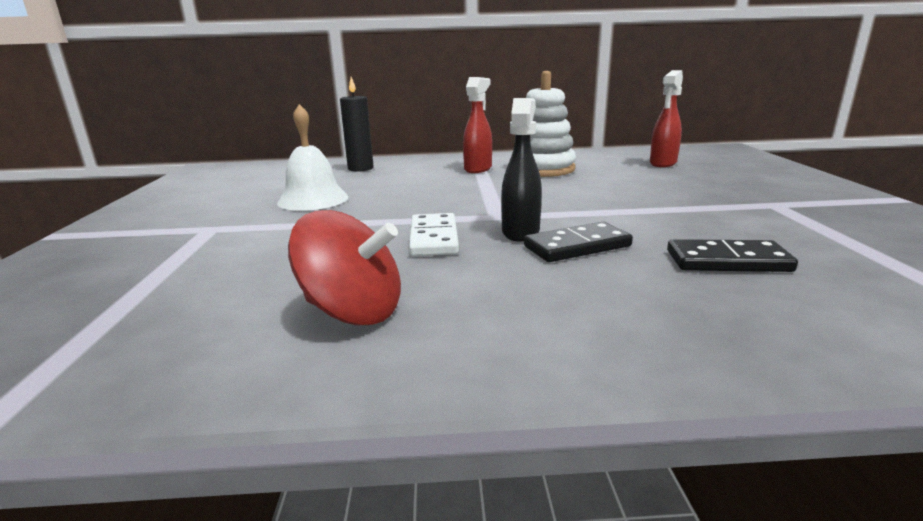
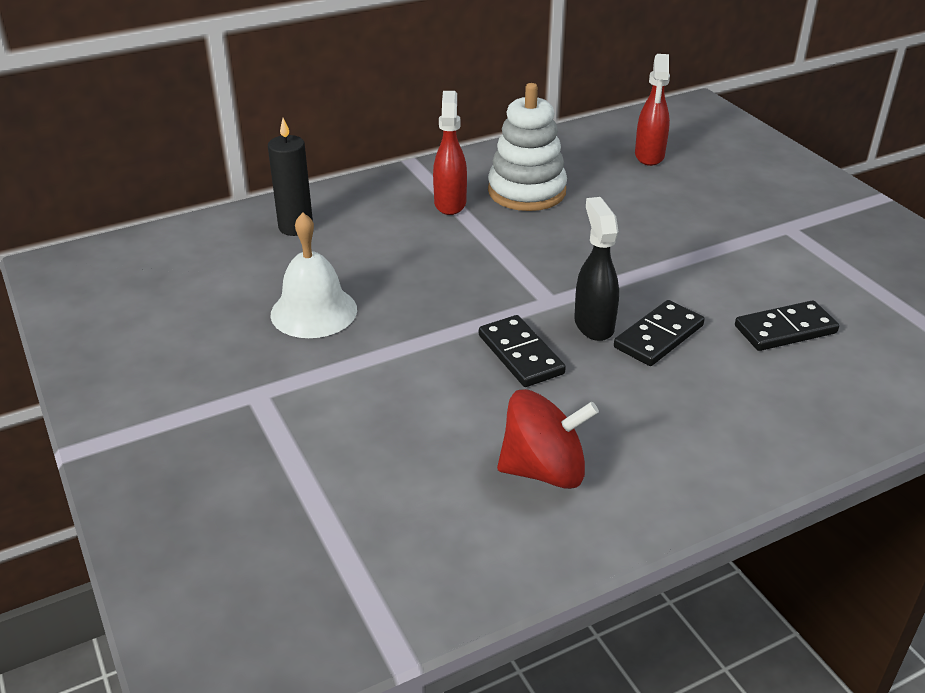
camera: 25 degrees left, 15 degrees up
white domino [409,213,459,256] -> black domino [479,315,566,387]

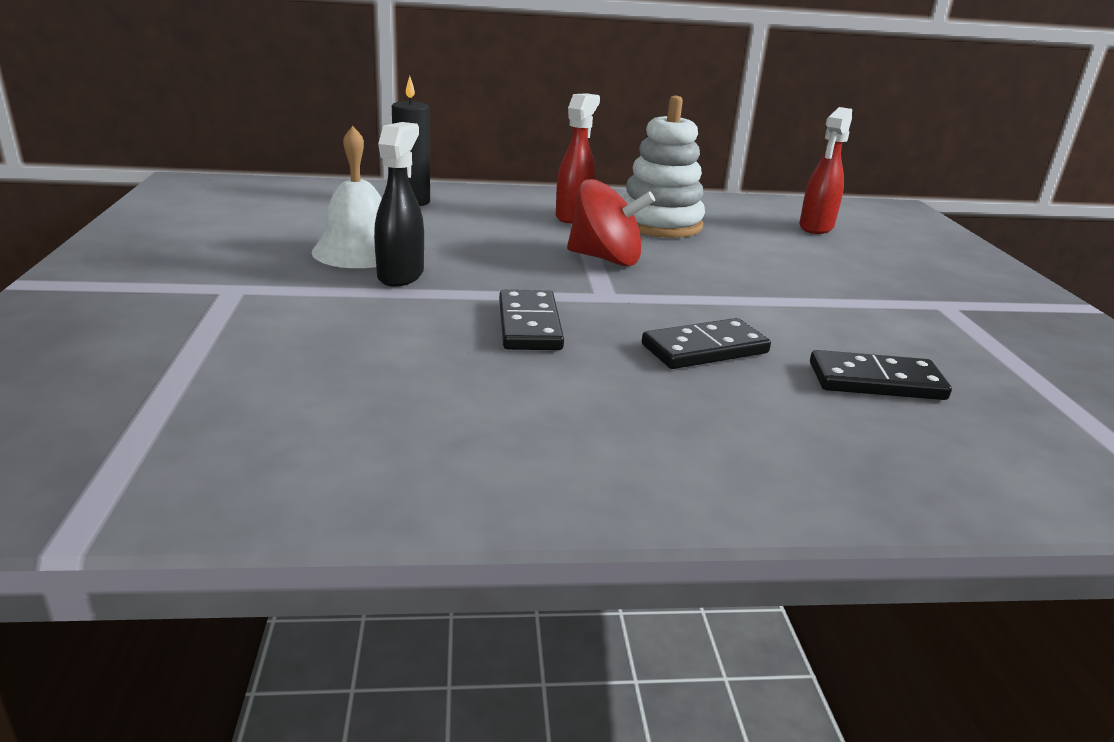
camera: 20 degrees right, 10 degrees down
red spinning top [497,389,599,489] -> red spinning top moved to [567,179,655,266]
black spray bottle [574,197,619,341] -> black spray bottle moved to [374,122,424,287]

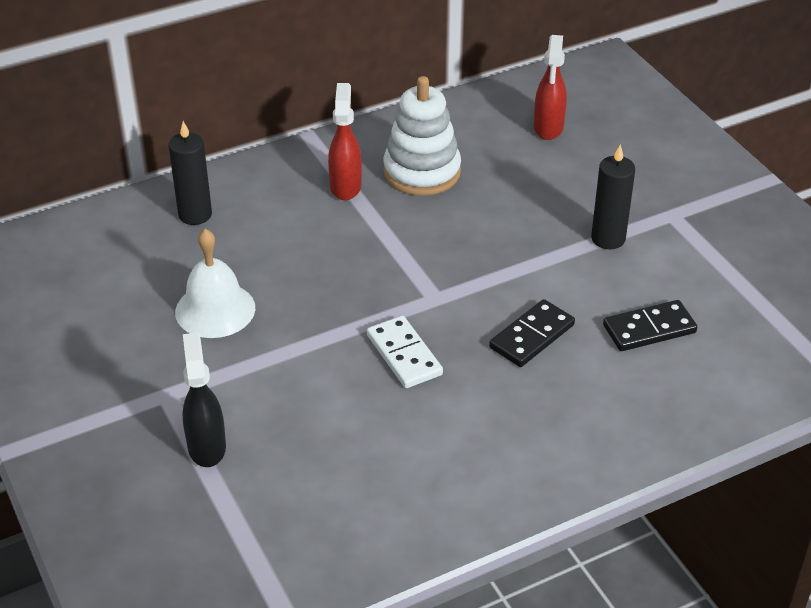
camera: 20 degrees left, 15 degrees up
black spray bottle [374,122,424,287] -> black spray bottle moved to [183,332,226,467]
black domino [499,290,564,350] -> white domino [367,316,443,388]
red spinning top [567,179,655,266] -> none
none -> black candle [591,144,635,249]

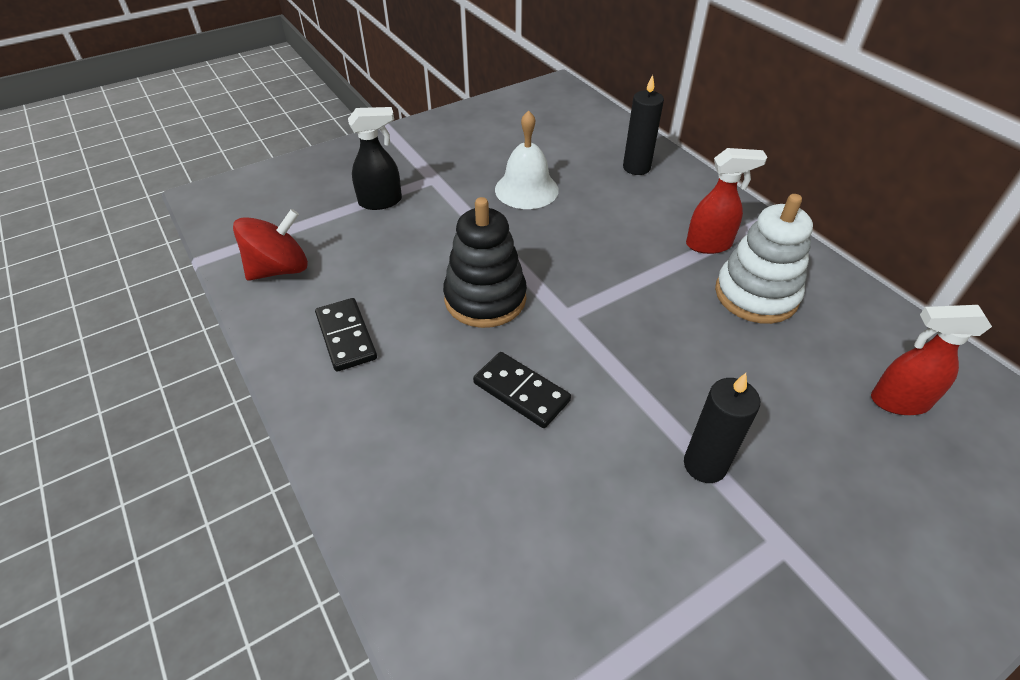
camera: 85 degrees right, 5 degrees up
white domino [367,316,443,388] -> black stacking toy [443,197,527,328]
black domino [603,300,697,351] -> black domino moved to [315,298,377,372]
none -> red spinning top [233,209,308,281]

